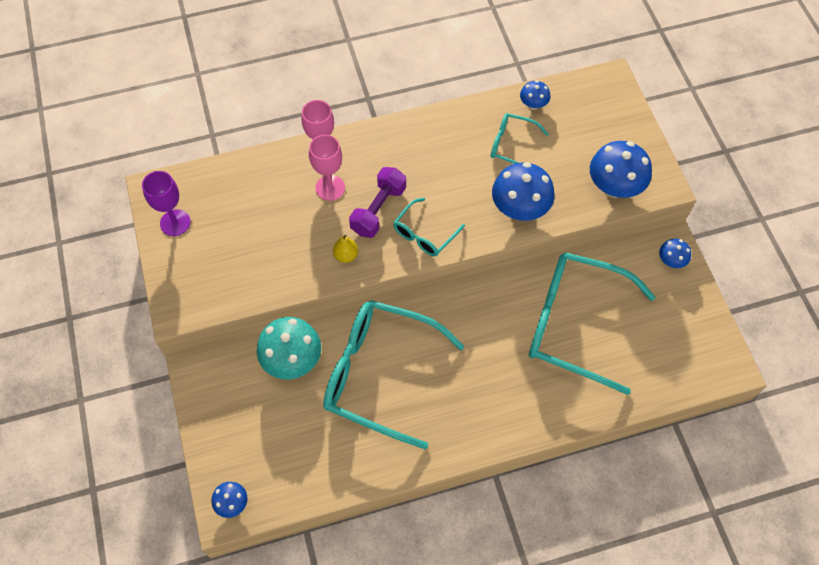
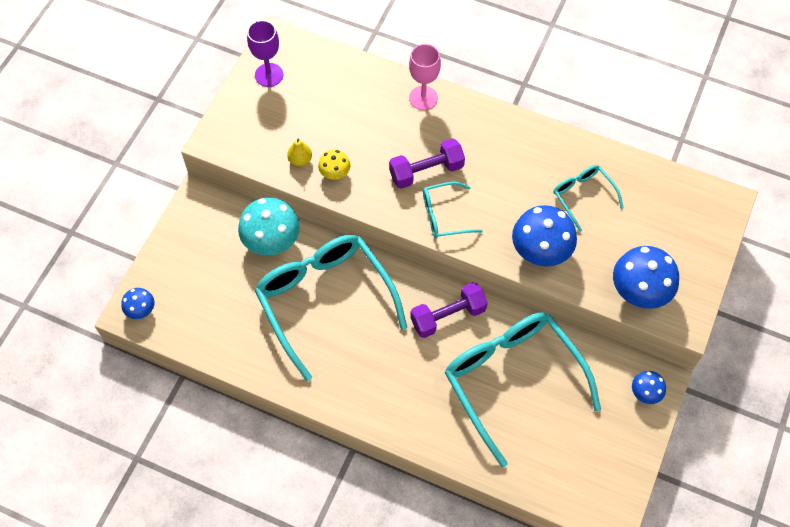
camera: 40 degrees right, 0 degrees up
pink goblet [309,135,345,201] -> none
yellow pear [333,235,358,263] -> yellow pear moved to [287,139,312,166]
blue mushroom [520,80,550,110] -> none
none -> yellow mushroom [318,150,350,179]
none -> purple dumbbell [410,282,488,338]

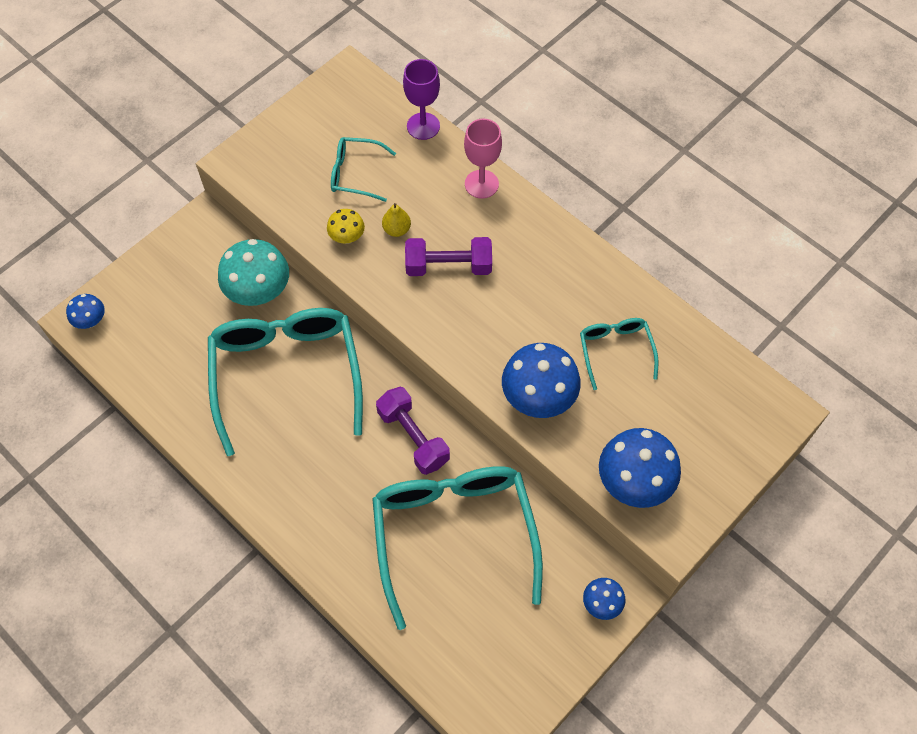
camera: 20 degrees right, 0 degrees up
purple goblet [247,20,283,87] -> purple goblet moved to [403,59,440,140]
yellow pear [287,139,312,166] -> yellow pear moved to [382,203,411,237]
purple dumbbell [410,282,488,338] -> purple dumbbell turned 60 degrees clockwise [376,387,450,475]
turquoise glasses [423,182,483,238] -> turquoise glasses moved to [331,137,396,202]

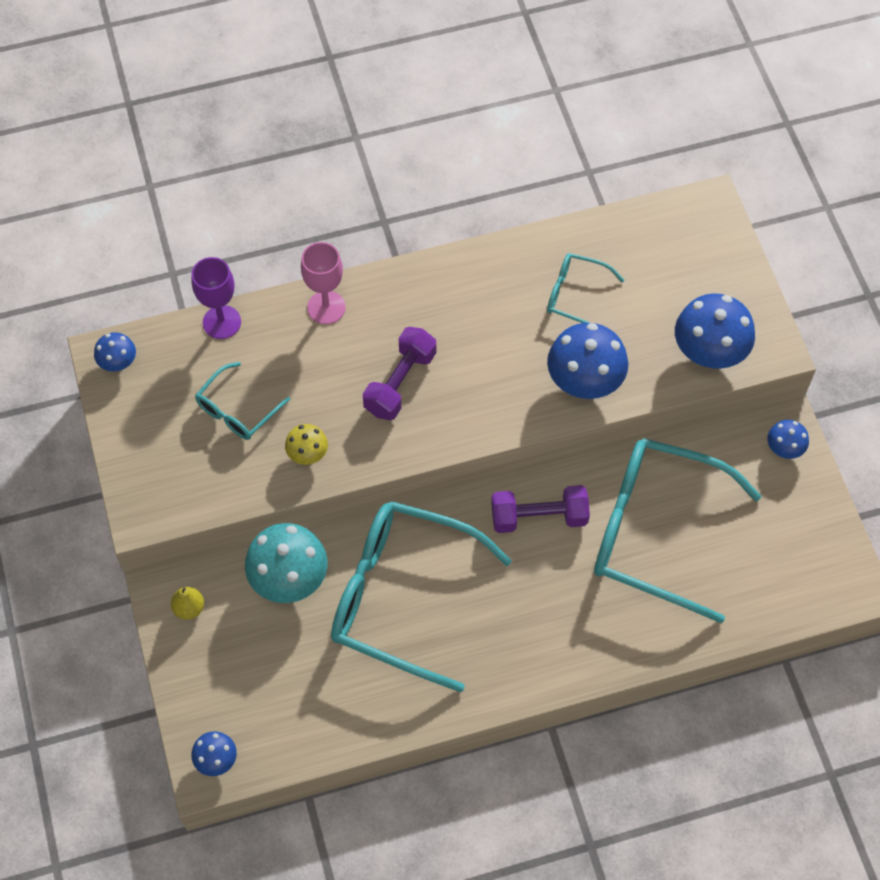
camera: 60 degrees left, 0 degrees up
yellow pear [382,203,411,237] -> yellow pear moved to [171,587,204,620]
none -> blue mushroom [94,332,136,372]

